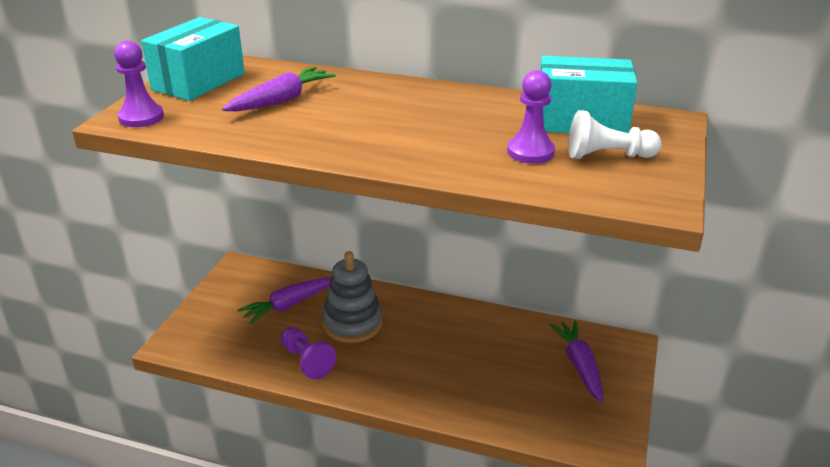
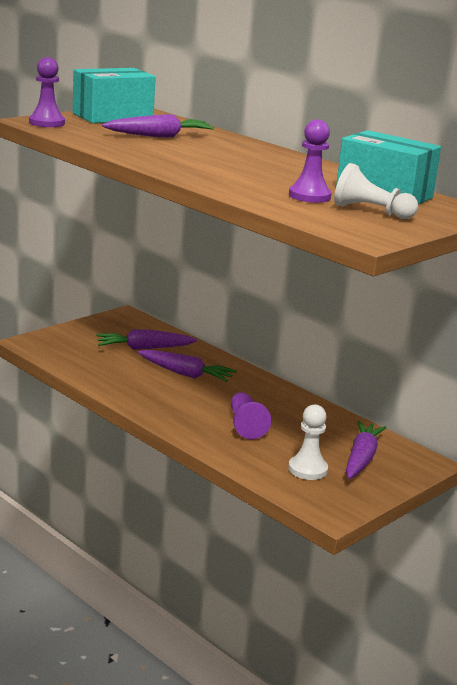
camera: 25 degrees right, 10 degrees down
purple pawn [281,327,336,379] -> purple pawn moved to [231,392,271,439]
grey stacking toy [322,251,382,343] -> purple carrot [137,350,237,382]
none -> white pawn [288,404,328,480]

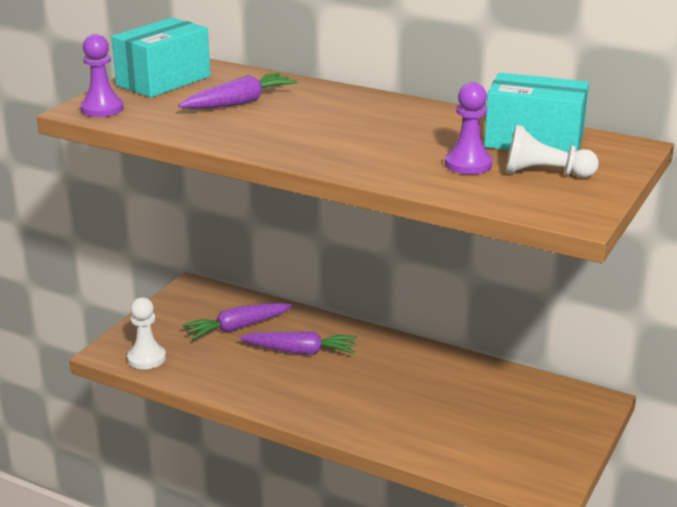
camera: 15 degrees left, 5 degrees up
purple pawn [231,392,271,439] -> none
white pawn [288,404,328,480] -> white pawn moved to [127,297,166,369]
purple carrot [346,421,387,479] -> none

